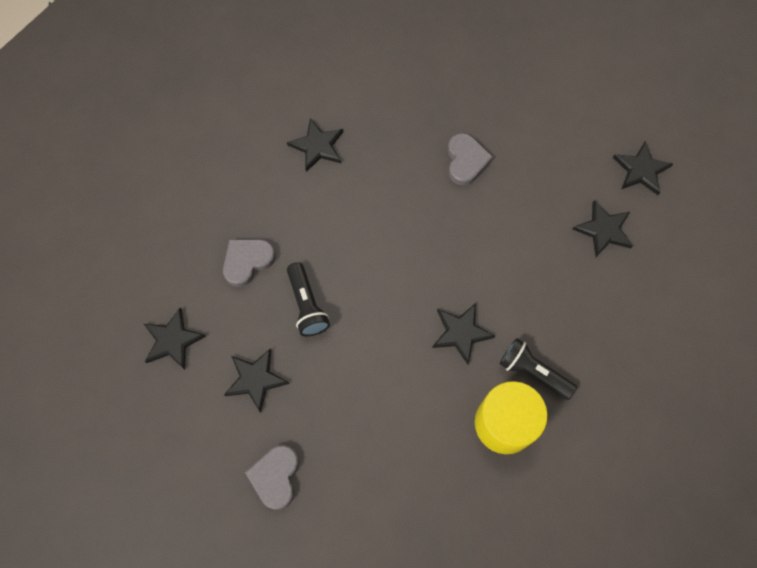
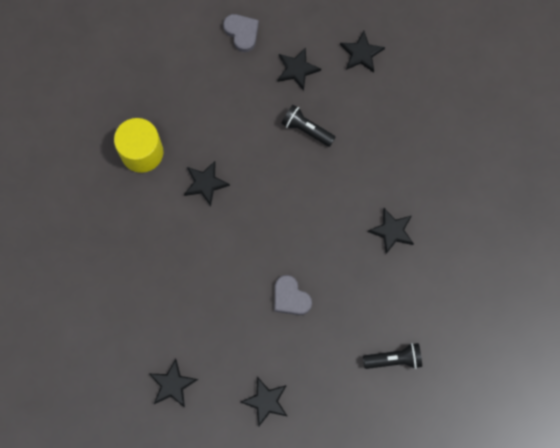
camera: 140 degrees right, 5 degrees up
grey heart [223,239,276,287] -> none
black flashlight [500,338,577,400] -> black flashlight moved to [363,343,422,369]
black star [573,200,633,257] -> black star moved to [240,377,288,426]

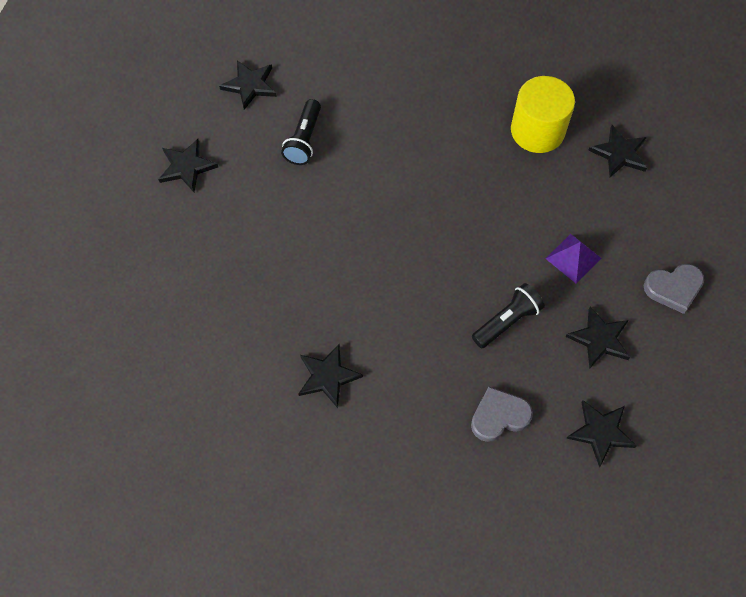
camera: 110 degrees right, 10 degrees down
black star [184,161,230,206] -> black star moved to [588,125,647,177]
grey heart [275,275,312,315] -> grey heart moved to [471,387,533,442]
black flashlight [363,343,422,369] -> black flashlight moved to [281,99,321,165]
none -> purple pyramid [546,234,601,284]

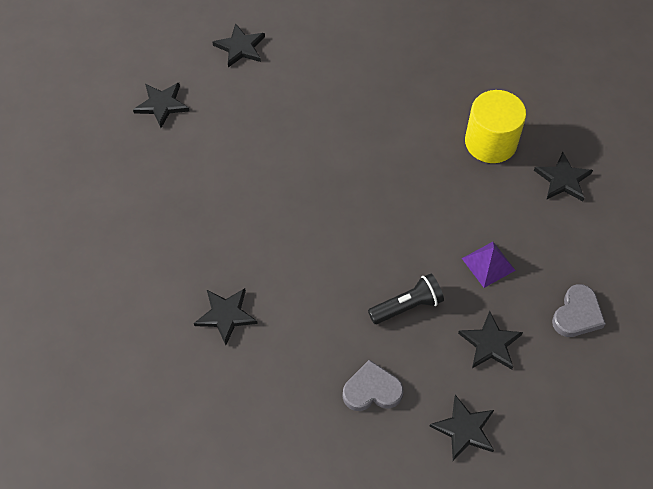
camera: 15 degrees right, 5 degrees down
black flashlight [281,99,321,165] -> none
grey heart [644,264,704,314] -> grey heart turned 60 degrees counterclockwise [552,284,606,337]

